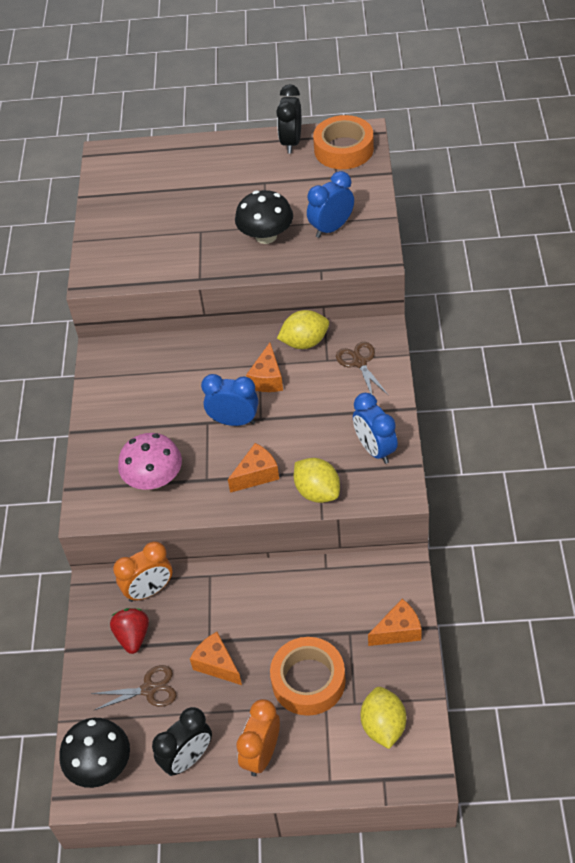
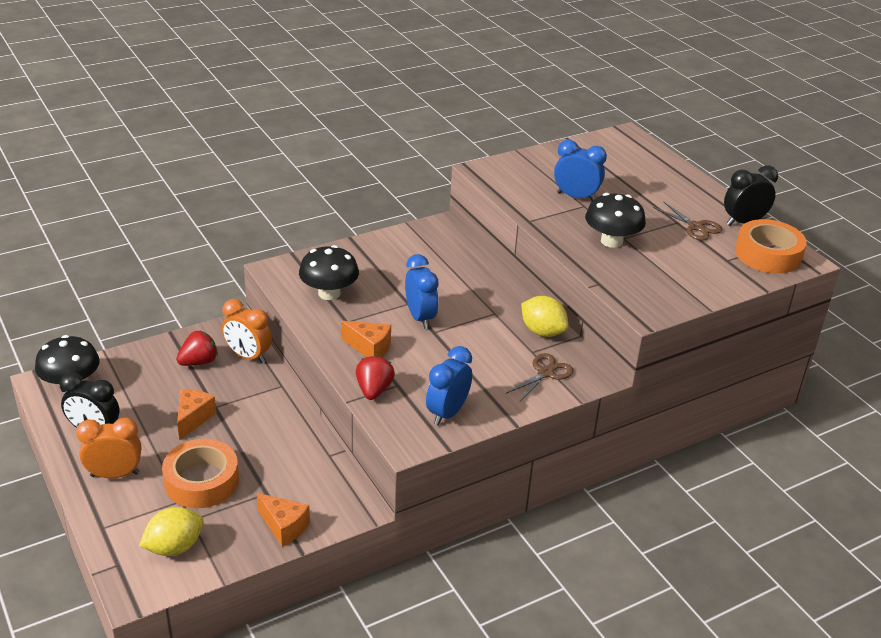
camera: 55 degrees right, 15 degrees down
brown scissors [91,665,177,711] -> brown scissors moved to [653,202,722,240]
pink mushroom [118,433,182,490] -> black mushroom [299,245,359,300]
orange cheese [246,343,283,392] -> none
yellow lemon [294,458,340,503] -> red strawberry [356,355,395,400]
blue clock [307,171,354,238] -> blue clock moved to [554,139,607,201]

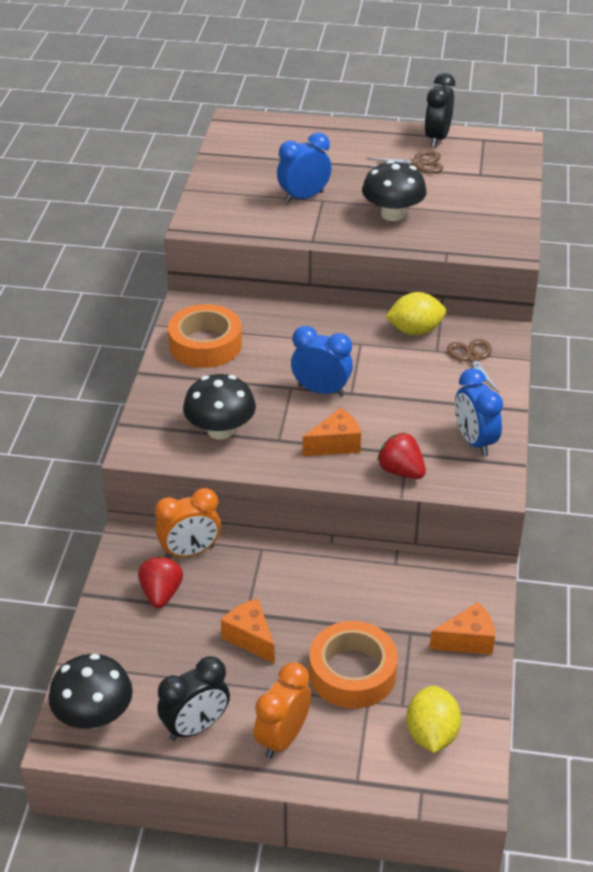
camera: 50 degrees left, 5 degrees up
orange tape [735,219,807,273] -> orange tape moved to [168,304,242,368]

